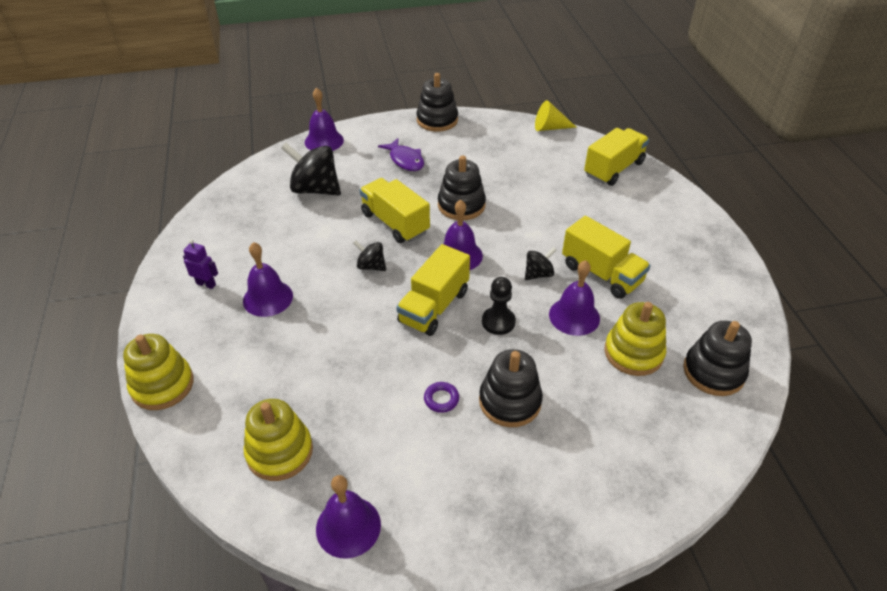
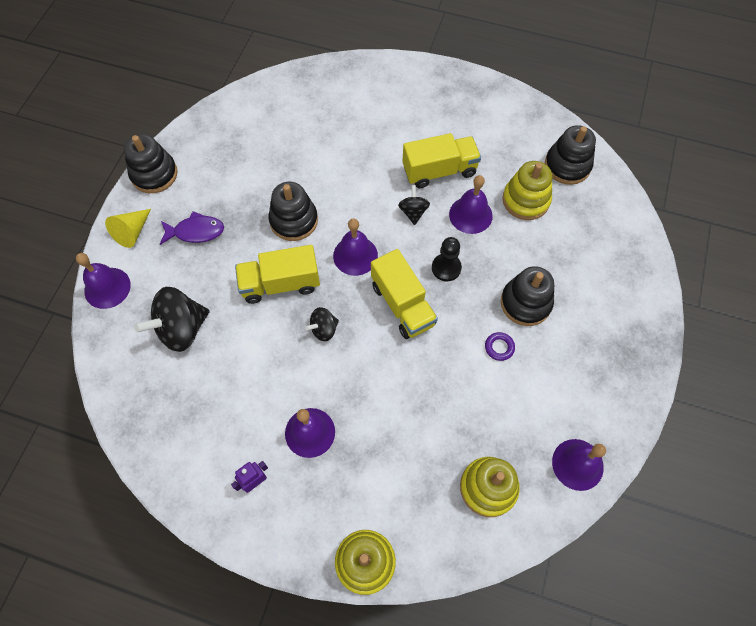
camera: 60 degrees left, 20 degrees up
yellow cone [535,100,577,131] -> yellow cone moved to [105,209,151,248]
yellow truck [584,128,649,186] -> none

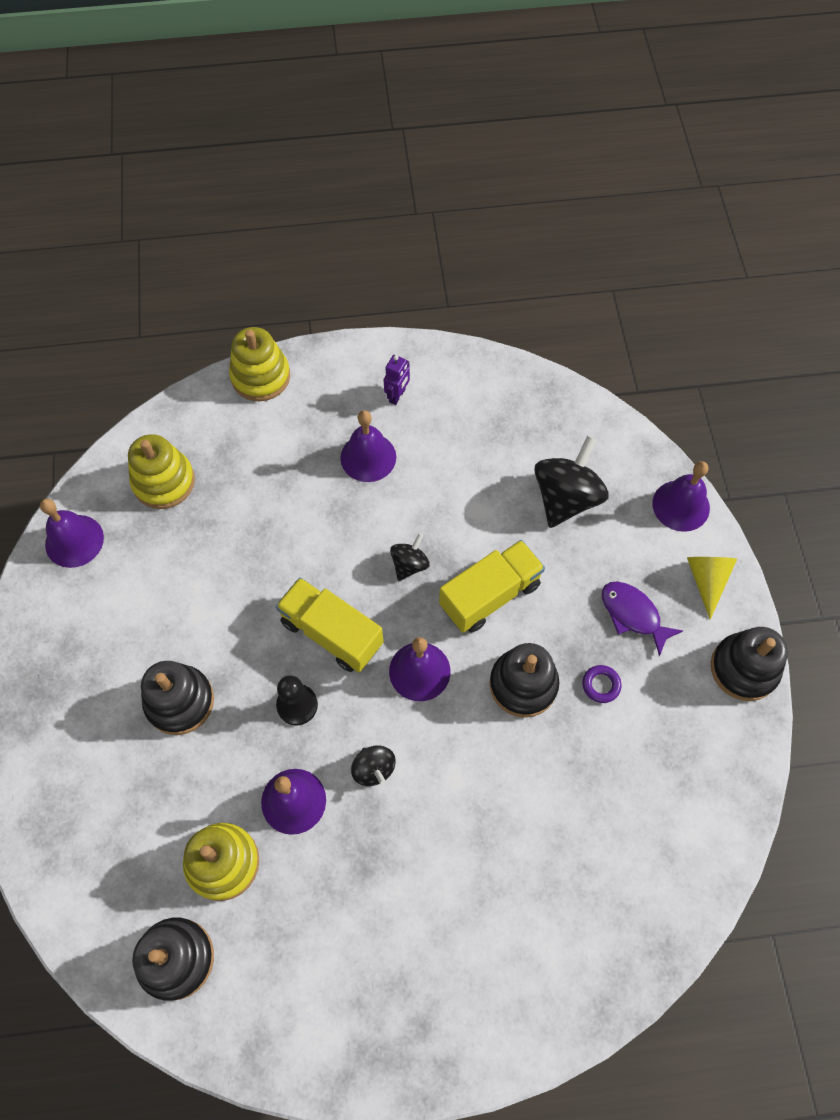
camera: 155 degrees right, 0 degrees up
purple fish [160,211,224,245] -> purple fish turned 75 degrees clockwise [602,581,683,657]
yellow truck [402,133,481,188] -> none
purple ring [485,332,515,361] -> purple ring moved to [582,665,621,703]

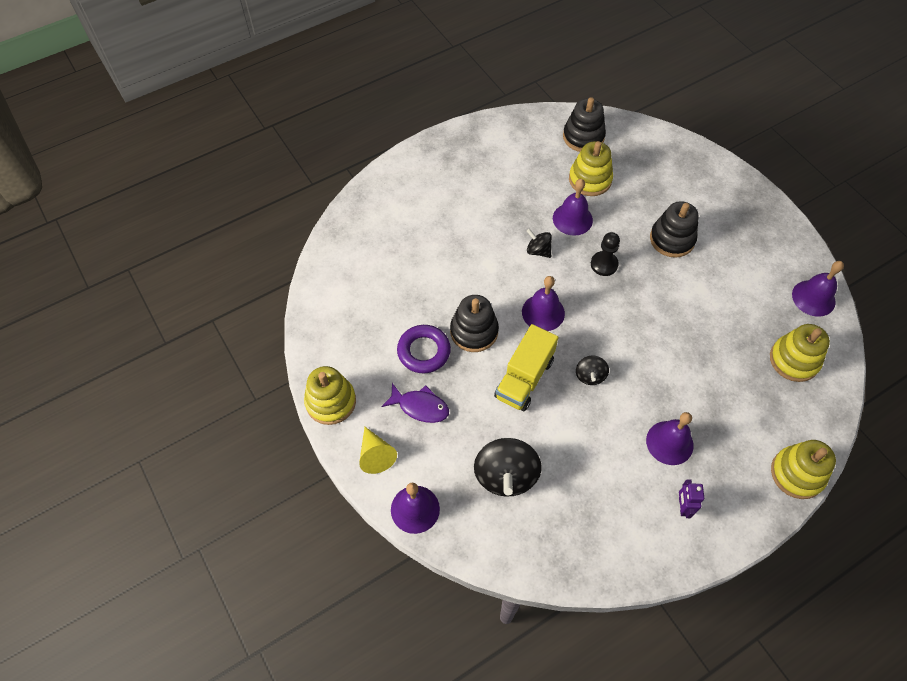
camera: 155 degrees right, 5 degrees down
yellow truck [276,577,384,672] -> none
purple ring [582,665,621,703] -> purple ring [397,325,451,373], size x1.91
black stacking toy [711,627,788,701] -> yellow stacking toy [304,366,356,425]

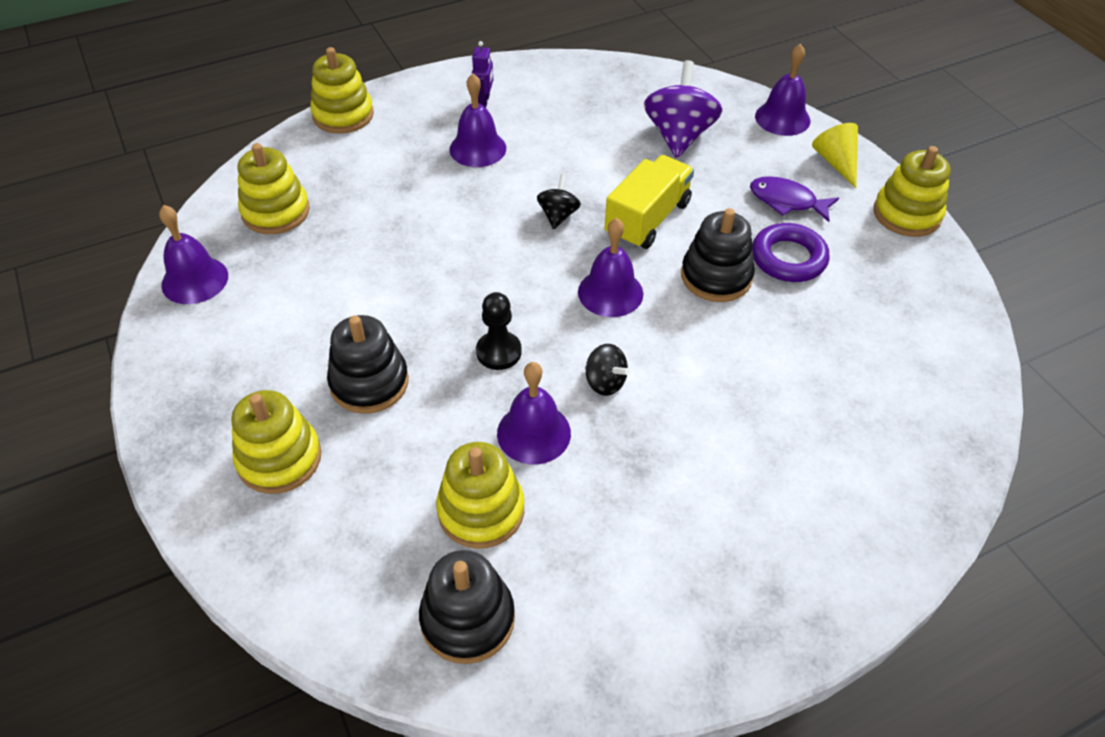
camera: 175 degrees left, 10 degrees down
black spinning top [474,438,542,496] -> purple spinning top [644,60,722,158]
none -> yellow stacking toy [231,390,322,494]

